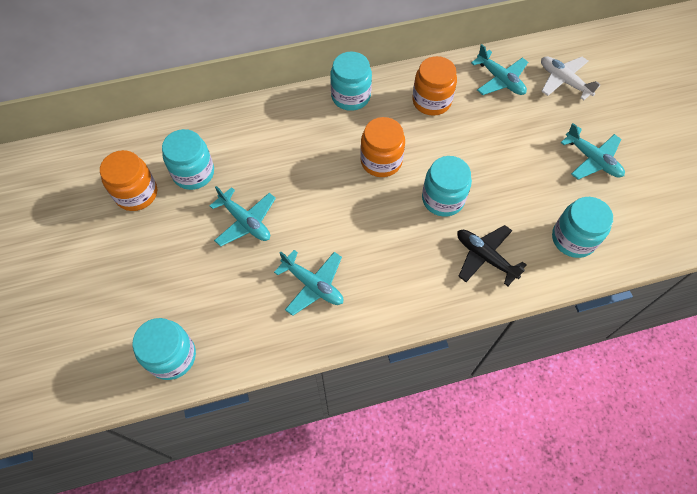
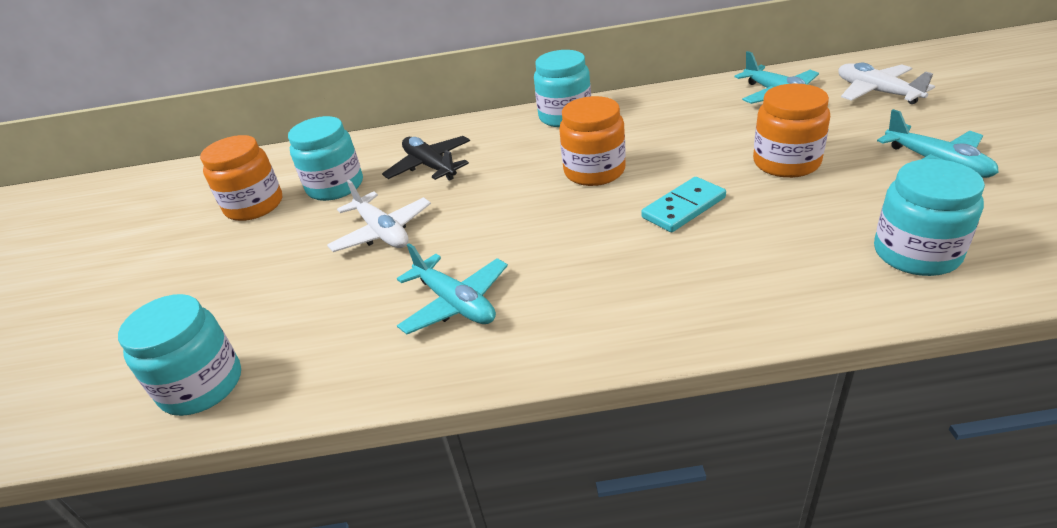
camera: 15 degrees right, 25 degrees down
turquoise plane [210,186,276,247] -> white plane [327,180,431,252]
orange jar [412,56,457,116] -> orange jar moved to [753,83,830,178]
turquoise jar [422,156,472,217] -> turquoise domino [641,177,726,232]
black plane [457,225,526,286] -> black plane moved to [382,136,470,181]

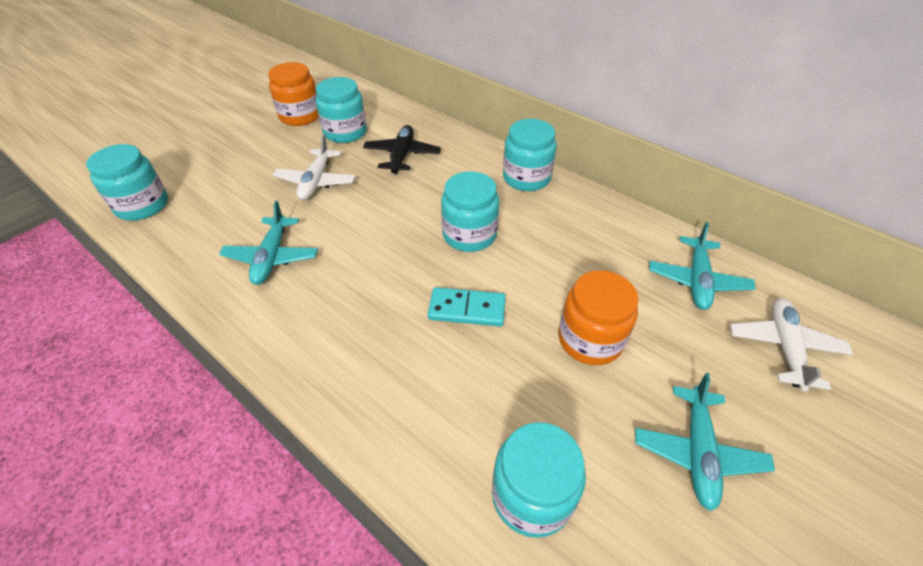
camera: 40 degrees right, 10 degrees up
orange jar [559,96,626,186] -> turquoise jar [441,172,499,252]

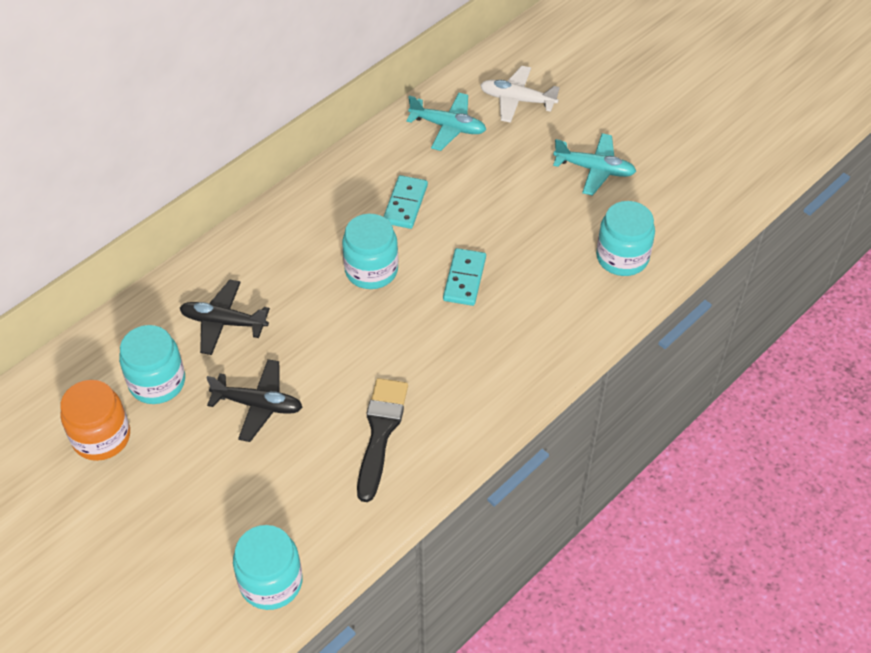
camera: 85 degrees left, 5 degrees up
turquoise plane [219,201,318,285] -> black brush [357,378,408,502]
white plane [273,134,356,200] -> black plane [207,359,303,442]
turquoise jar [503,119,557,191] -> none
orange jar [559,270,639,365] -> none
none -> turquoise domino [383,175,428,229]

